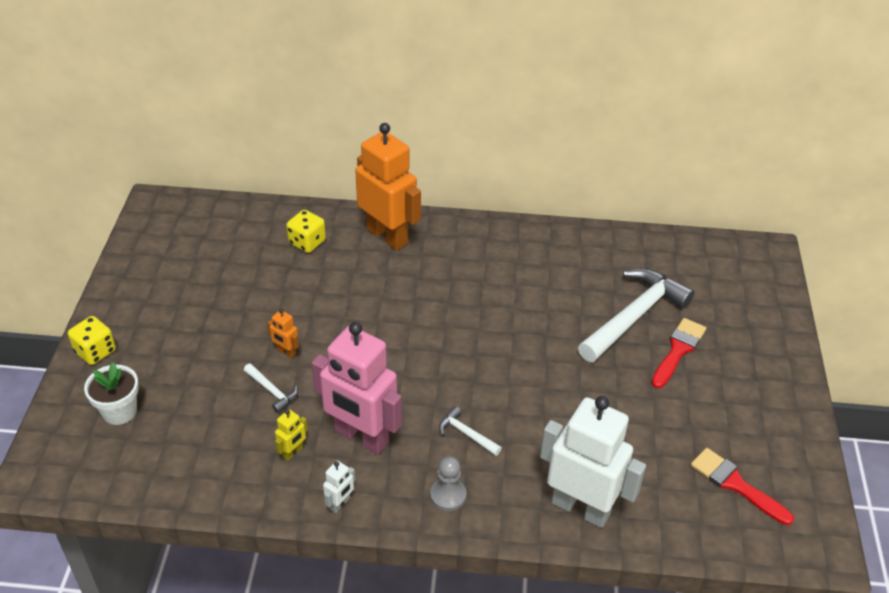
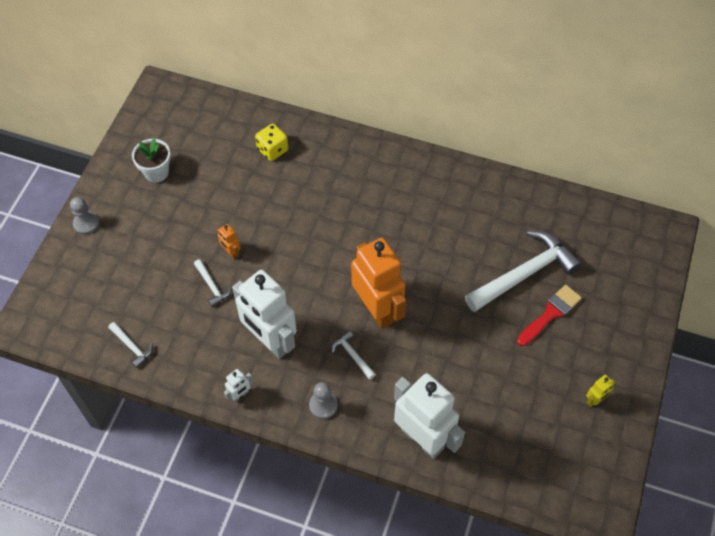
camera: 15 degrees right, 15 degrees up
yellow dice [68,316,116,365] -> grey pawn [70,197,99,235]
white flower pot [84,362,139,425] -> white flower pot moved to [132,138,171,182]
yellow robot [275,409,308,461] -> yellow robot moved to [586,375,615,407]
pink robot [311,322,402,454] -> white robot [232,270,297,359]
orange robot [355,123,421,251] -> orange robot moved to [351,238,407,329]
red brush [691,448,794,525] -> none
none -> white hammer [108,322,153,368]

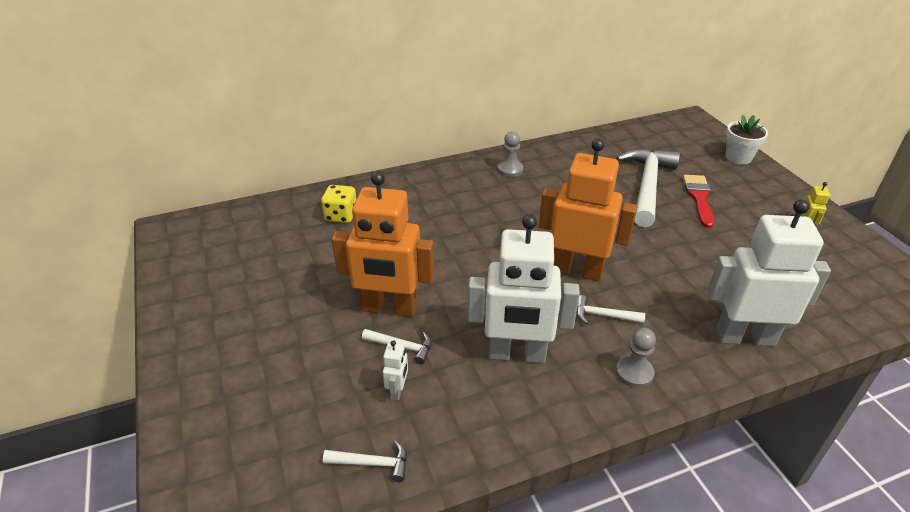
camera: 40 degrees left, 20 degrees down
grey pawn [70,197,99,235] -> grey pawn moved to [497,131,523,177]
white flower pot [132,138,171,182] -> white flower pot moved to [726,115,768,165]
orange robot [217,224,240,259] -> orange robot [332,172,434,317], size x2.49
white robot [224,369,253,402] -> white robot moved to [383,340,408,400]

